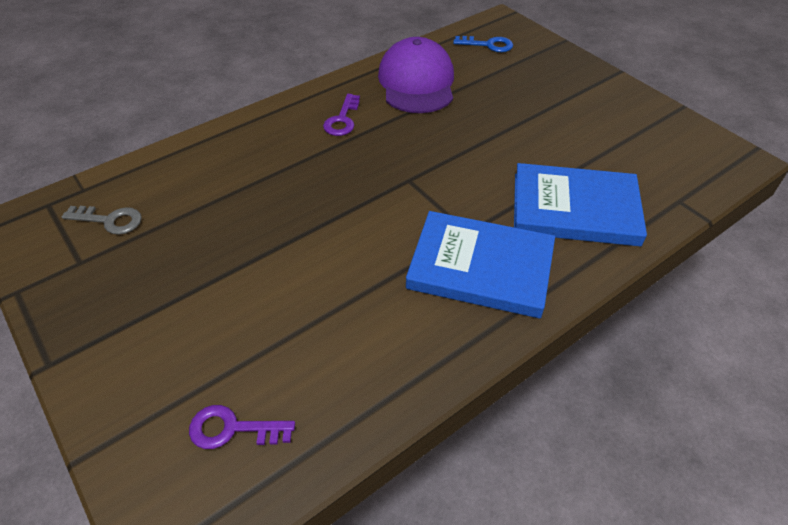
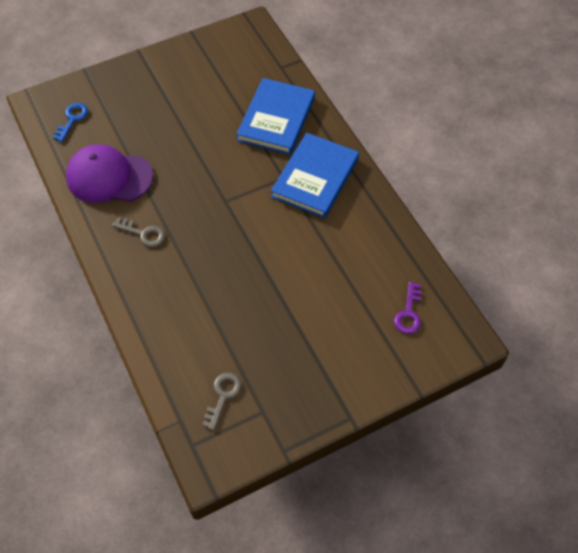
camera: 80 degrees left, 10 degrees up
purple key [323,94,360,136] -> grey key [112,217,165,247]

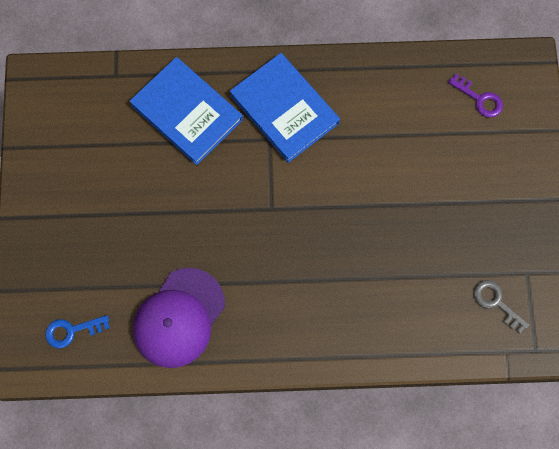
camera: 65 degrees left, 15 degrees up
blue key [53,103,88,142] -> blue key turned 60 degrees counterclockwise [45,315,110,348]
grey key [112,217,165,247] -> none

